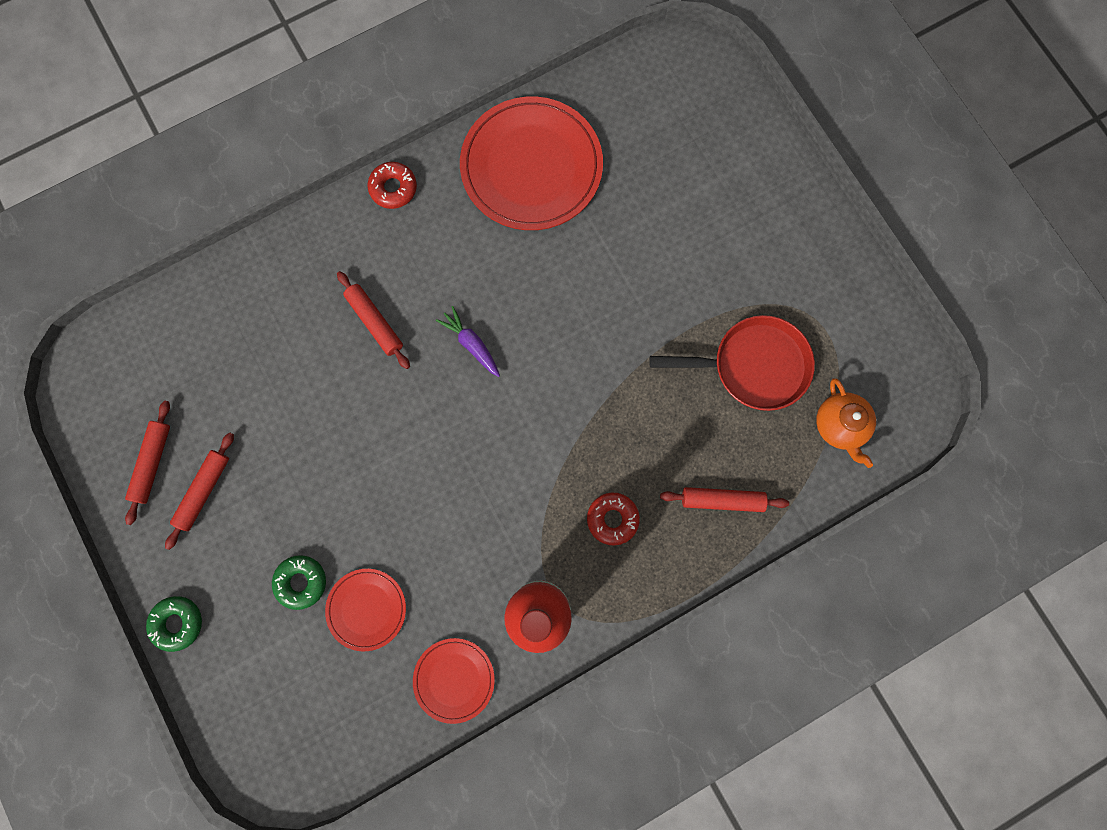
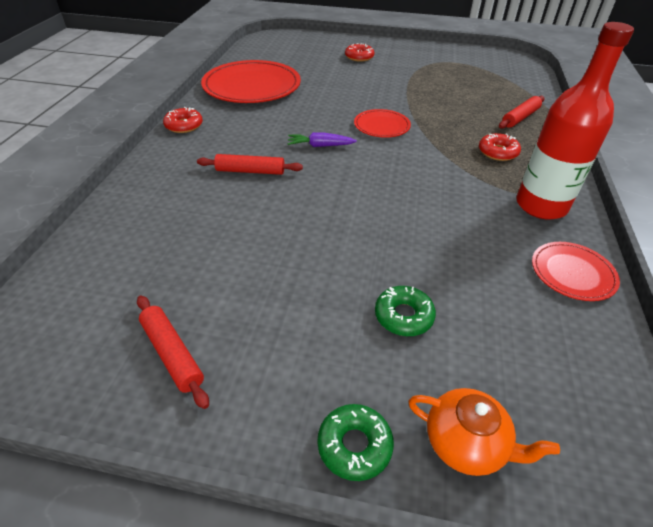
camera: 50 degrees left, 35 degrees down
red rolling pin [165,432,234,550] -> none
red plate [325,569,406,652] -> red plate moved to [354,109,411,138]
red pan [649,315,815,411] -> none
orange teapot [816,378,876,468] -> orange teapot moved to [408,388,560,476]
none -> red donut [345,43,375,61]

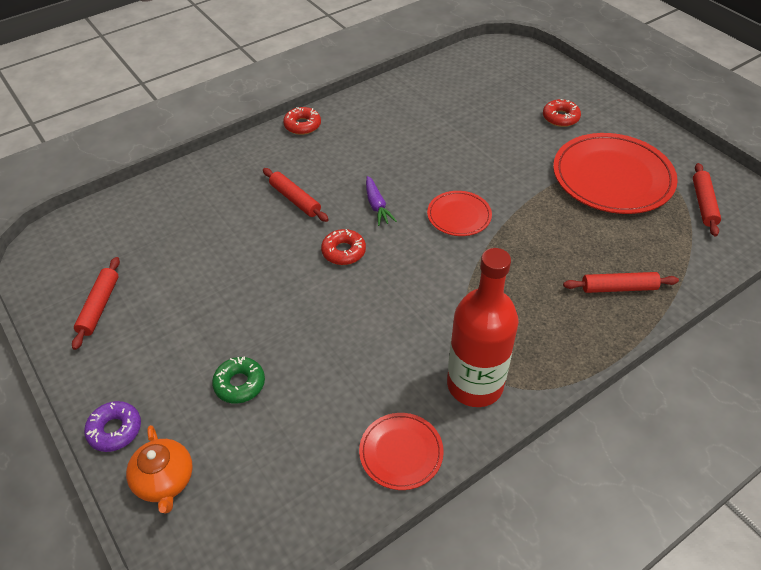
camera: 45 degrees right, 5 degrees up
red plate [201,60,301,103] -> red plate moved to [553,133,678,214]
purple carrot [288,132,357,147] -> purple carrot turned 150 degrees counterclockwise [366,176,397,226]
green donut [317,404,394,481] -> purple donut [84,401,141,452]
red donut [479,133,521,161] -> red donut moved to [321,229,366,265]
none -> red rolling pin [693,163,721,237]

